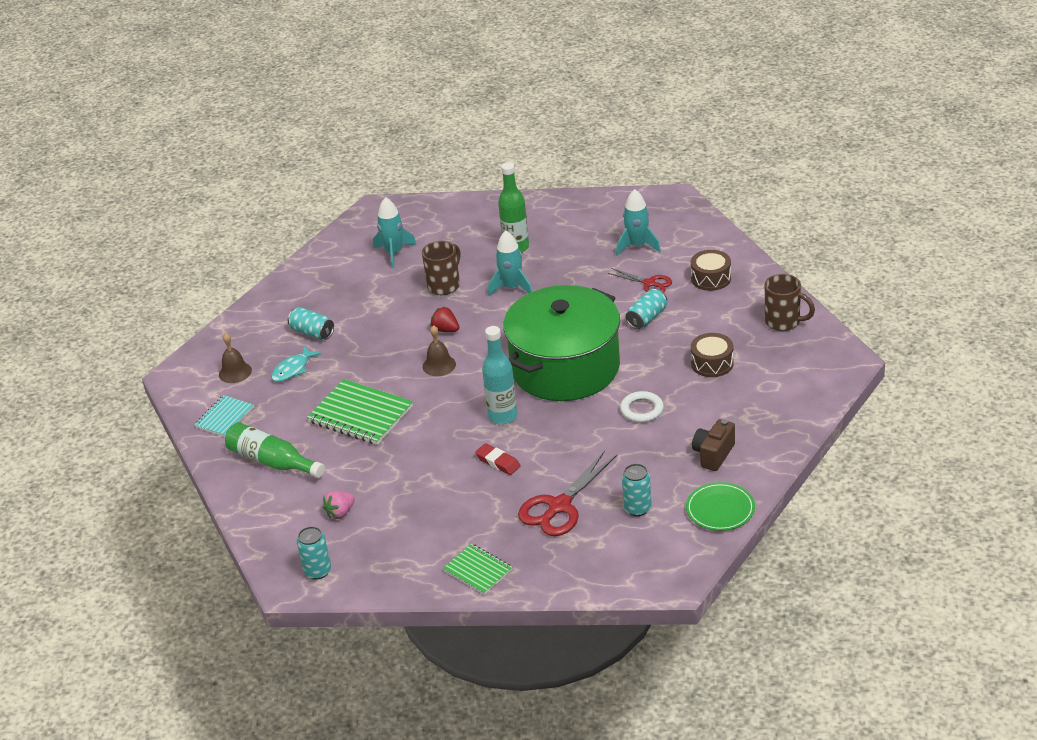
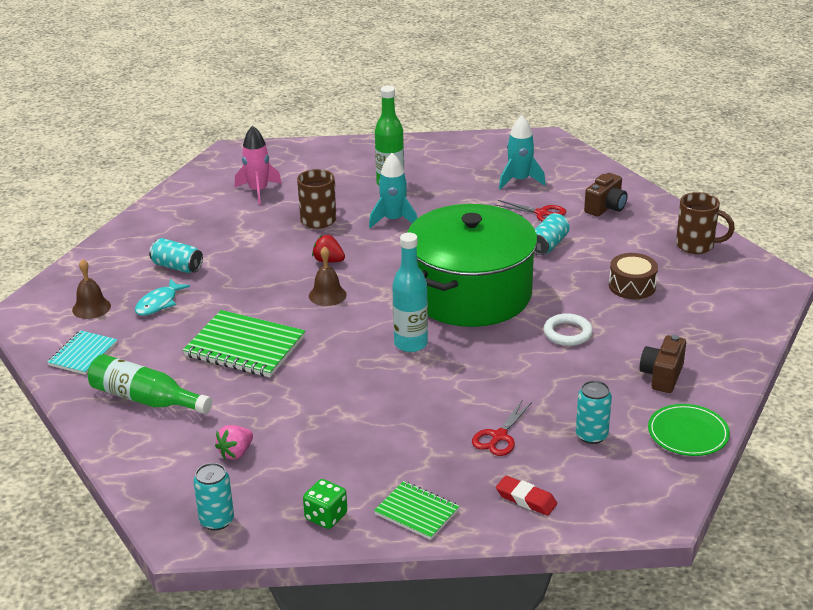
camera: 10 degrees left, 5 degrees down
turquoise rocket [373,197,416,268] -> pink rocket [235,125,282,205]
red eraser [475,443,521,475] -> red eraser moved to [496,476,557,516]
red scissors [518,451,617,536] -> red scissors [472,399,532,456], size x0.59
brown drum [691,250,731,291] -> brown camera [584,173,628,217]
none -> green dice [303,479,347,529]

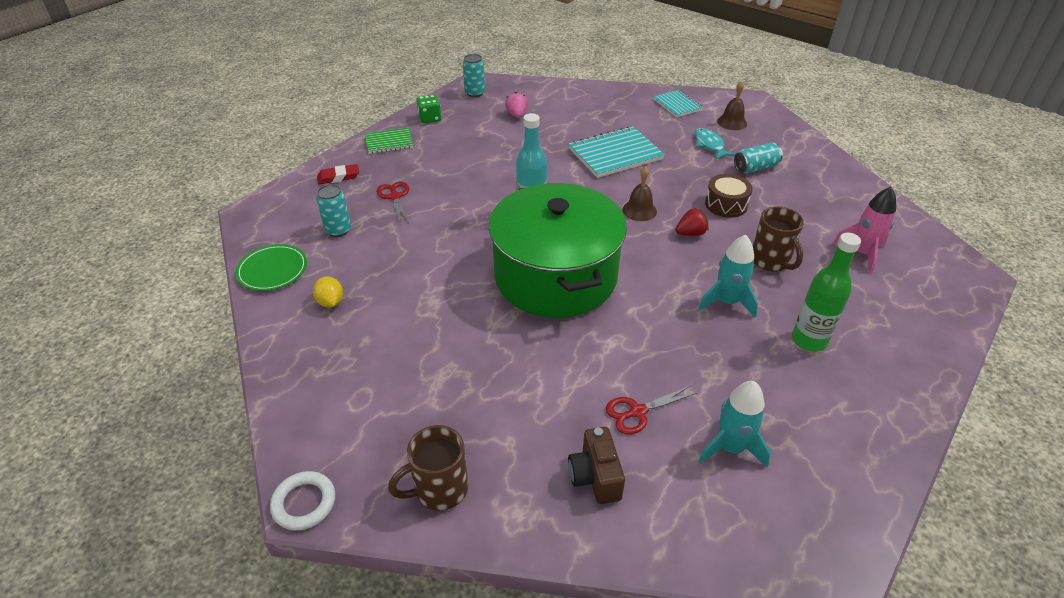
camera: 130 degrees right, 10 degrees up
green bottle [88,354,212,414] -> none
green notebook [183,310,305,377] -> turquoise notebook [569,126,665,178]
turquoise can [534,213,570,255] -> none
white ring [543,313,593,346] -> white ring moved to [270,471,335,531]
brown drum [609,253,658,299] -> brown drum moved to [705,174,753,218]
brown camera [639,335,686,393] -> yellow lemon [313,276,343,307]

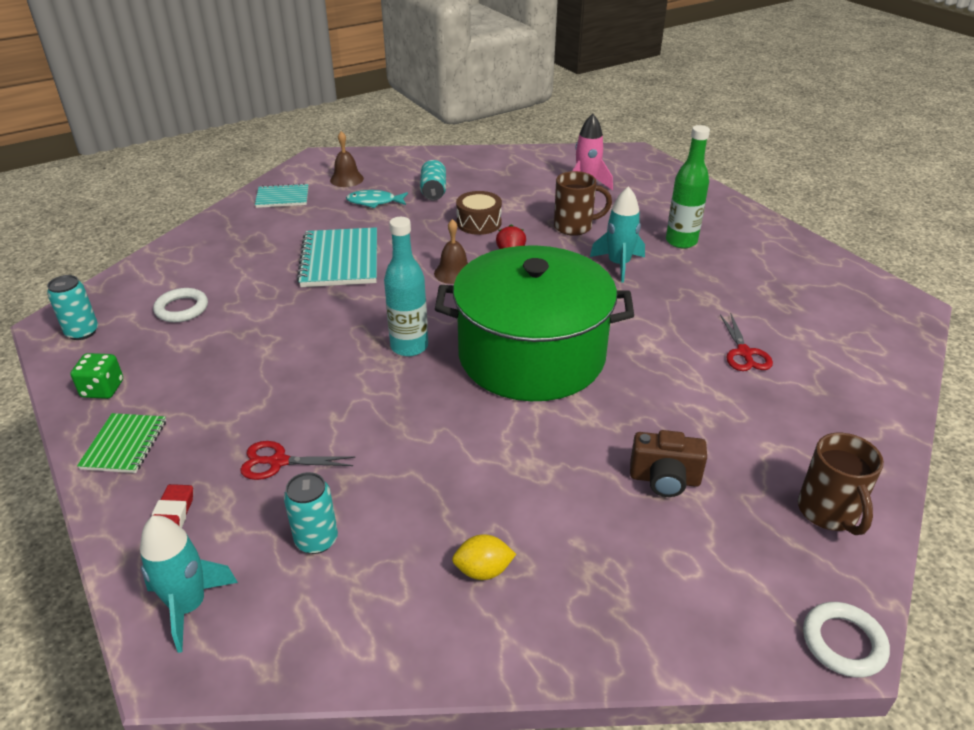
camera: 70 degrees left, 5 degrees down
green plate [235,244,307,291] -> none
pink strawberry [505,92,528,118] -> white ring [153,288,208,322]
brown camera [568,427,625,504] -> brown camera moved to [630,430,707,497]
turquoise rocket [698,381,771,468] -> turquoise rocket moved to [140,515,238,653]

